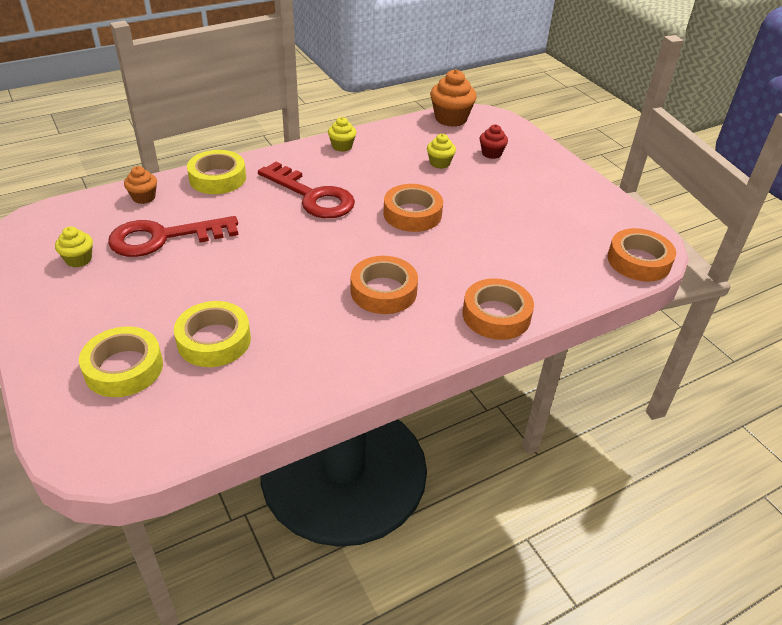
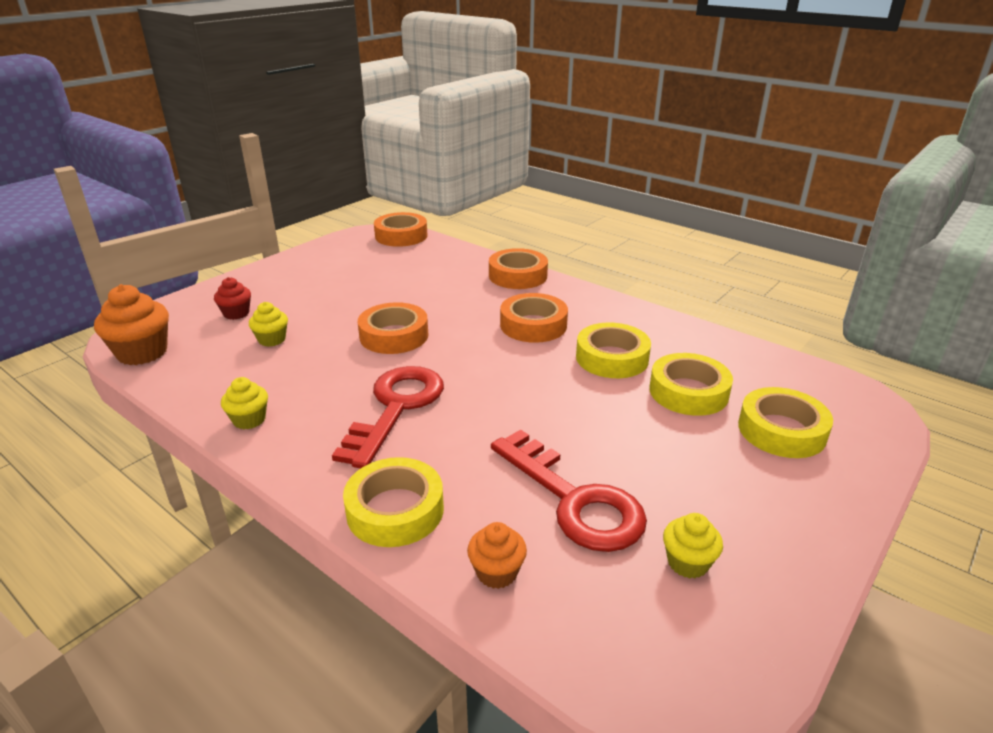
camera: 110 degrees left, 10 degrees down
none -> yellow tape [576,323,651,378]

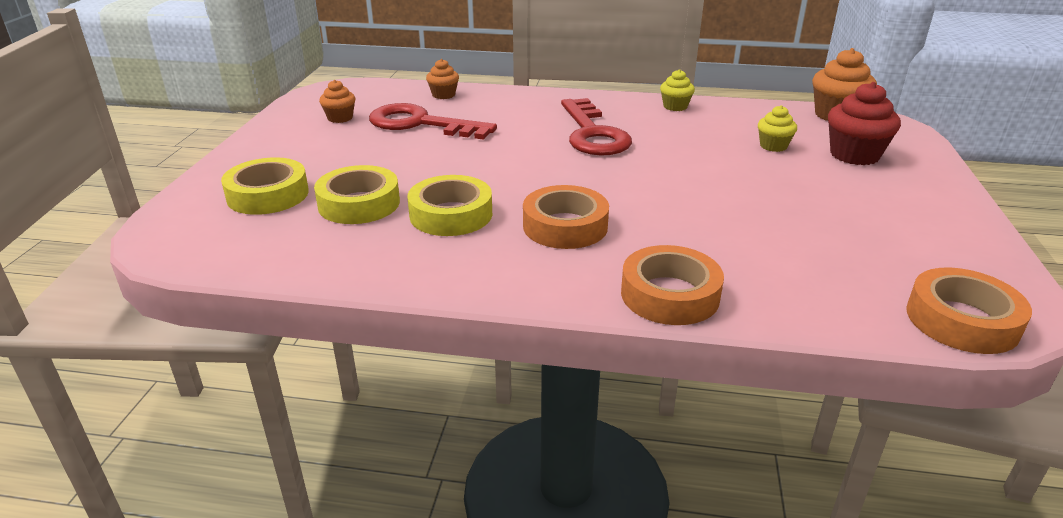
camera: 150 degrees right, 0 degrees up
red cupcake [214,277,251,320] -> red cupcake [828,82,901,165], size x1.72
yellow tape [343,457,444,547] -> none
orange tape [358,302,429,354] -> none
yellow cupcake [663,513,723,579] -> orange cupcake [319,80,356,123]

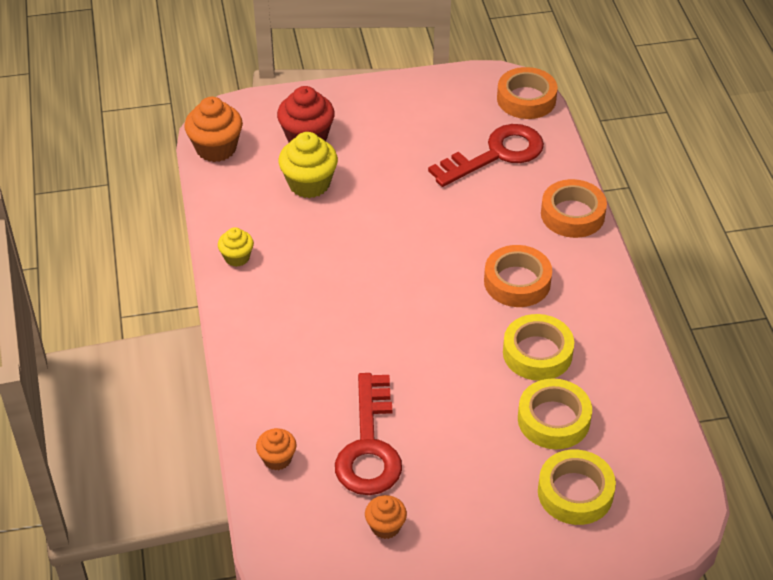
camera: 110 degrees left, 15 degrees up
red key [561,98,632,156] -> red key moved to [428,124,544,187]
yellow cupcake [758,105,797,152] -> yellow cupcake [278,132,338,198], size x1.72

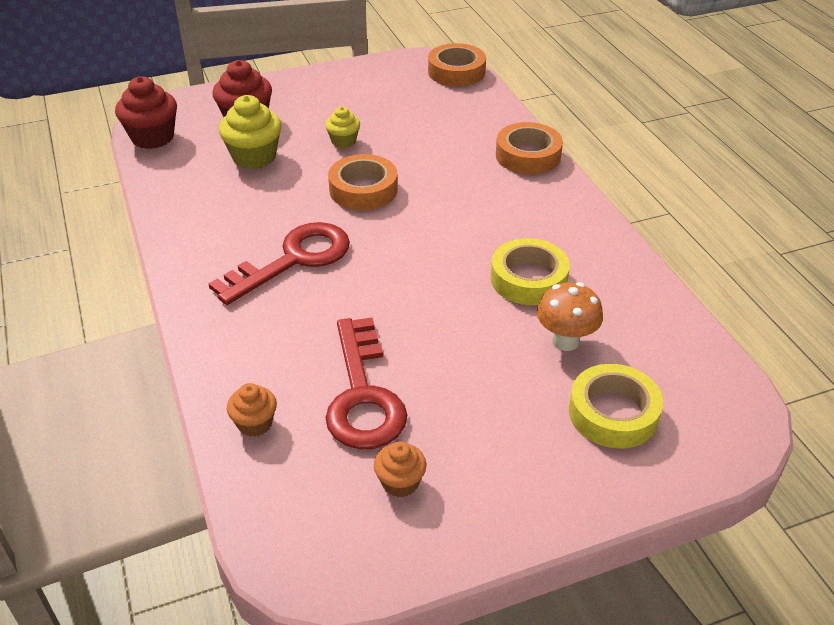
camera: 10 degrees left, 5 degrees down
orange cupcake [184,97,243,162] -> red cupcake [115,76,177,149]
yellow cupcake [218,227,254,267] -> yellow cupcake moved to [325,106,360,148]
red key [428,124,544,187] -> red key moved to [208,222,350,305]
orange tape [484,245,552,307] -> orange tape moved to [328,154,398,210]
yellow tape [518,379,592,449] -> orange mushroom [537,282,603,351]

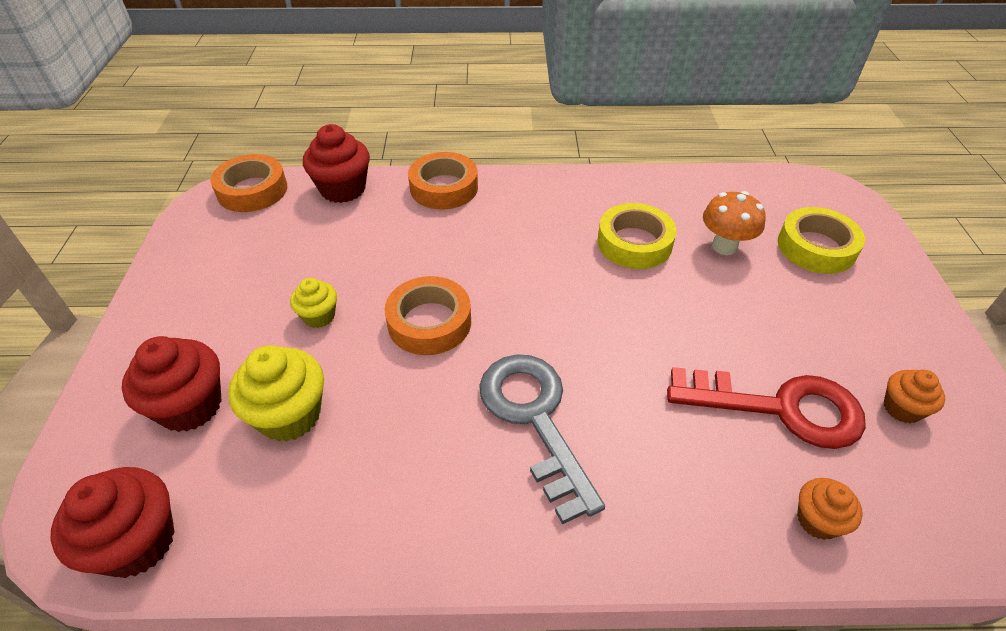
camera: 70 degrees left, 5 degrees up
red key [208,222,350,305] -> grey key [479,354,605,524]
none -> red cupcake [303,124,370,203]

